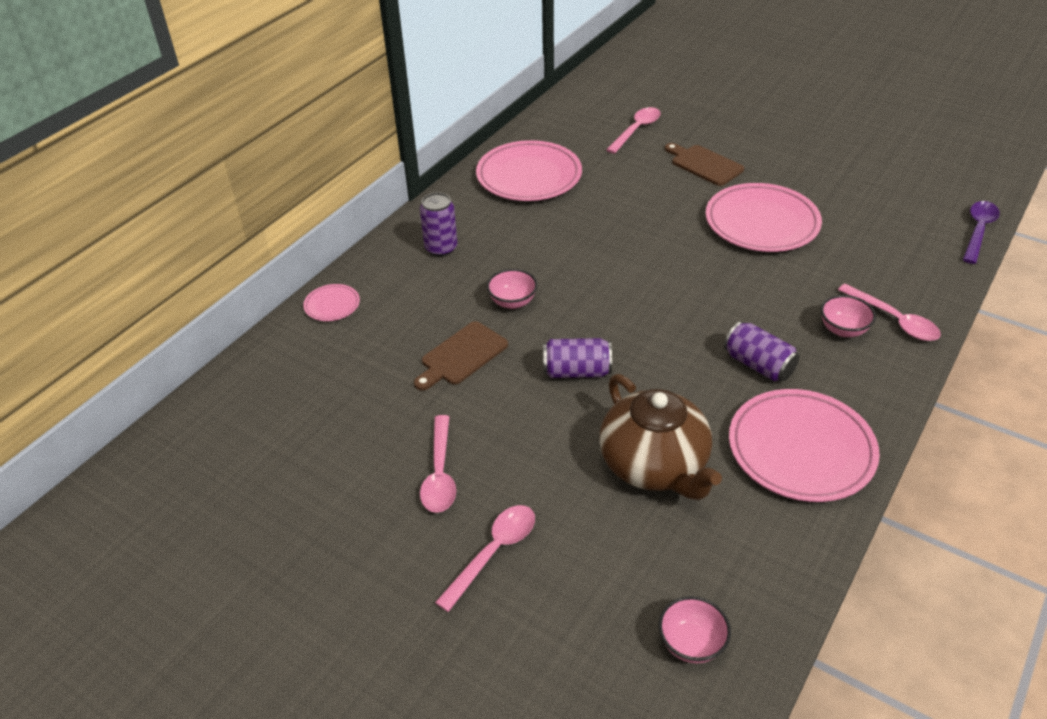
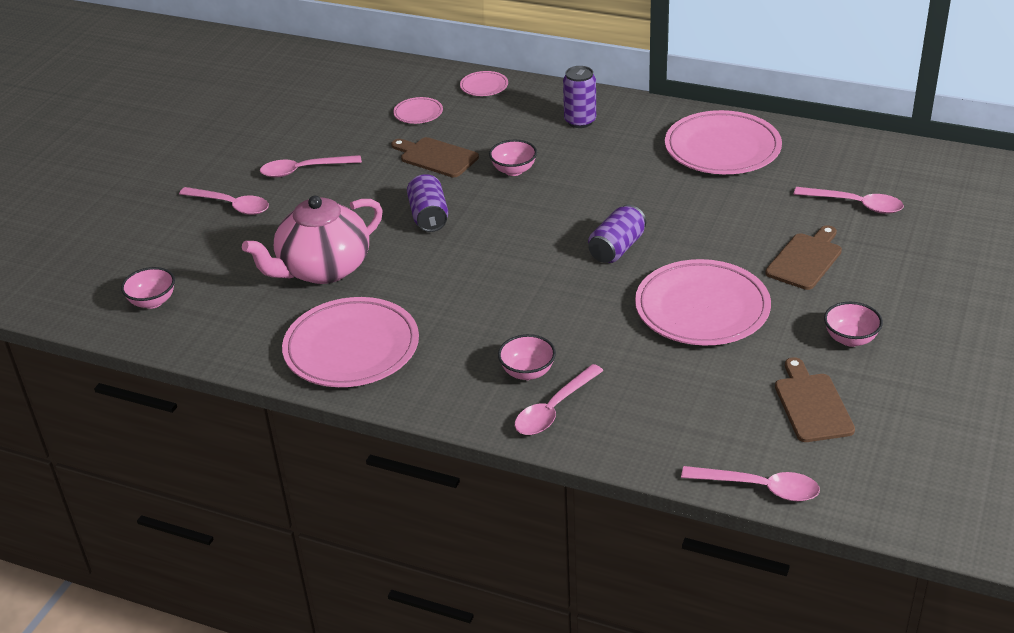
camera: 80 degrees right, 5 degrees down
brown teapot [599,374,722,500] -> pink teapot [242,196,383,284]
purple can [724,322,800,382] -> purple can moved to [588,205,646,263]
purple spoon [963,201,1000,264] -> pink spoon [681,466,820,501]
none -> pink plate [393,97,443,124]
none -> brown cutting board [775,357,855,442]
none -> pink bowl [824,302,883,347]

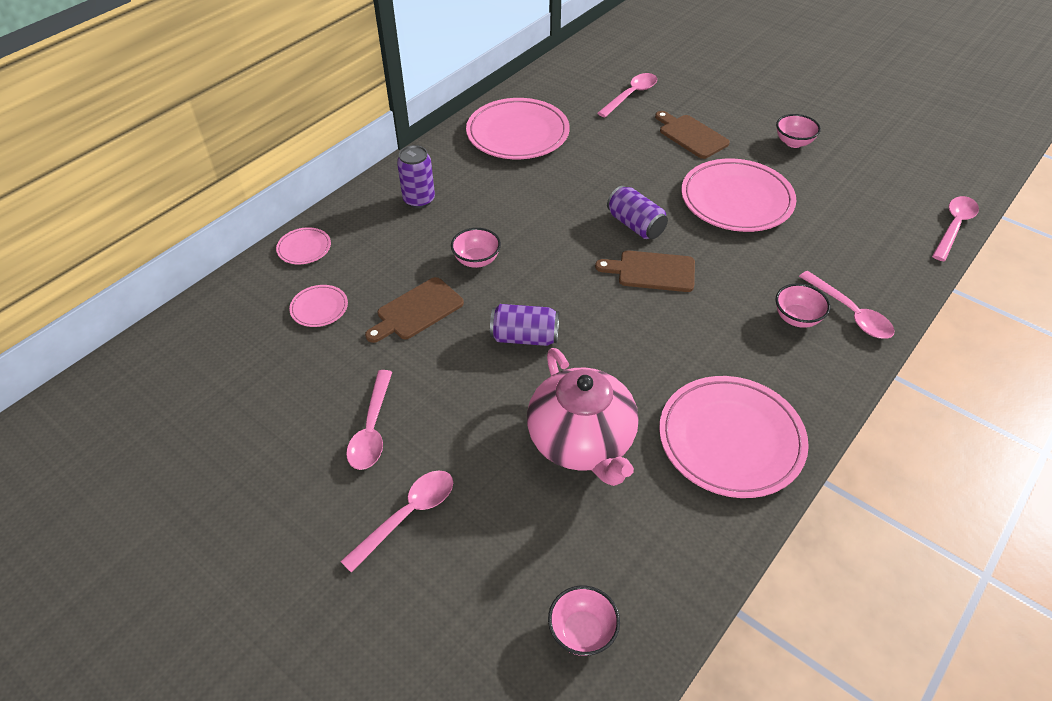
camera: 75 degrees left, 10 degrees up
brown cutting board [775,357,855,442] -> brown cutting board moved to [595,251,695,292]

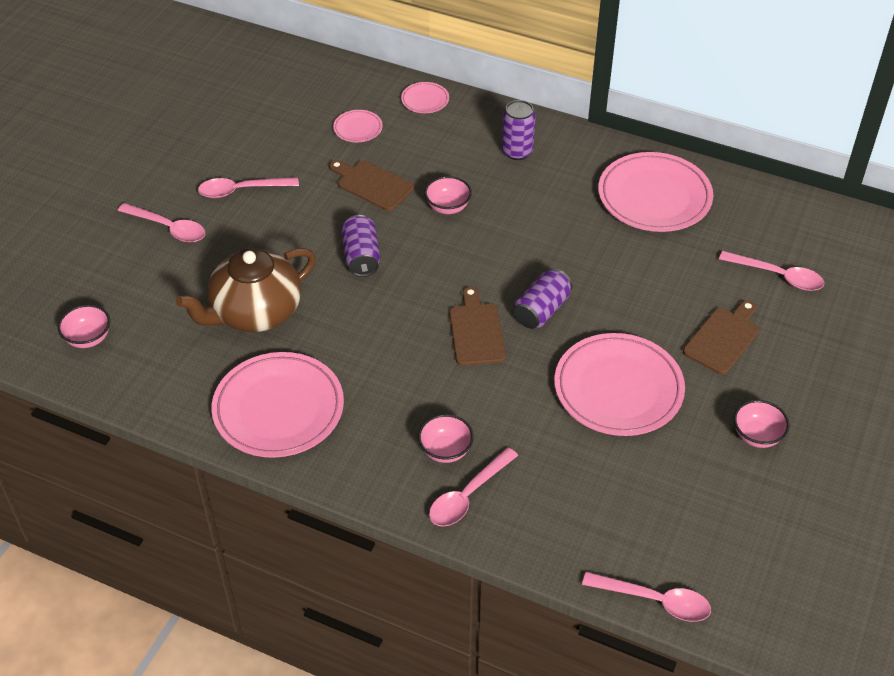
camera: 75 degrees right, 0 degrees up
pink teapot [527,348,639,486] -> brown teapot [176,248,316,332]

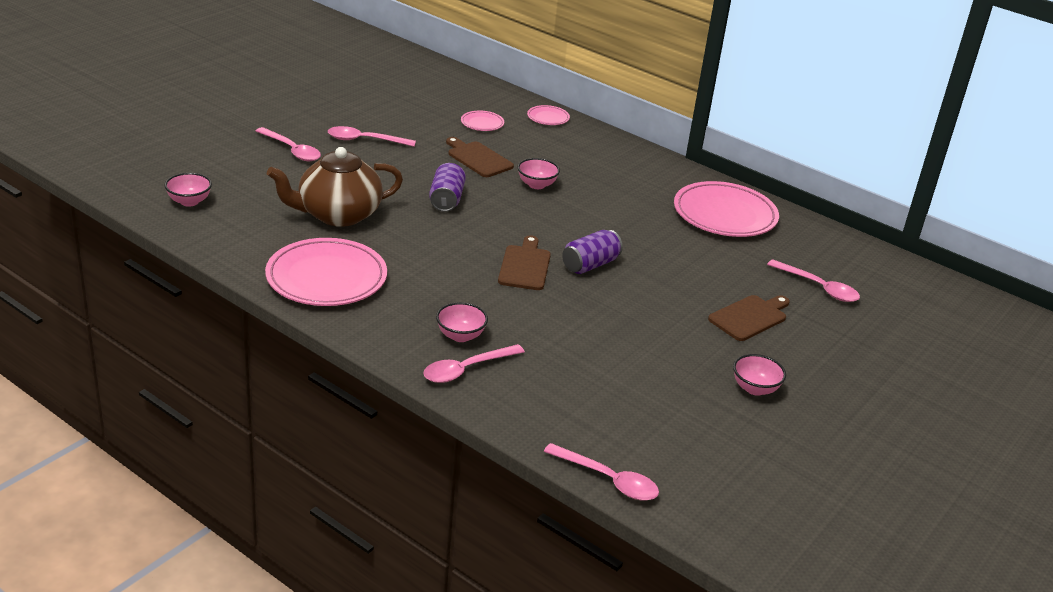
camera: 10 degrees right, 15 degrees down
purple can [502,100,536,160] -> none
pink plate [554,333,685,436] -> none

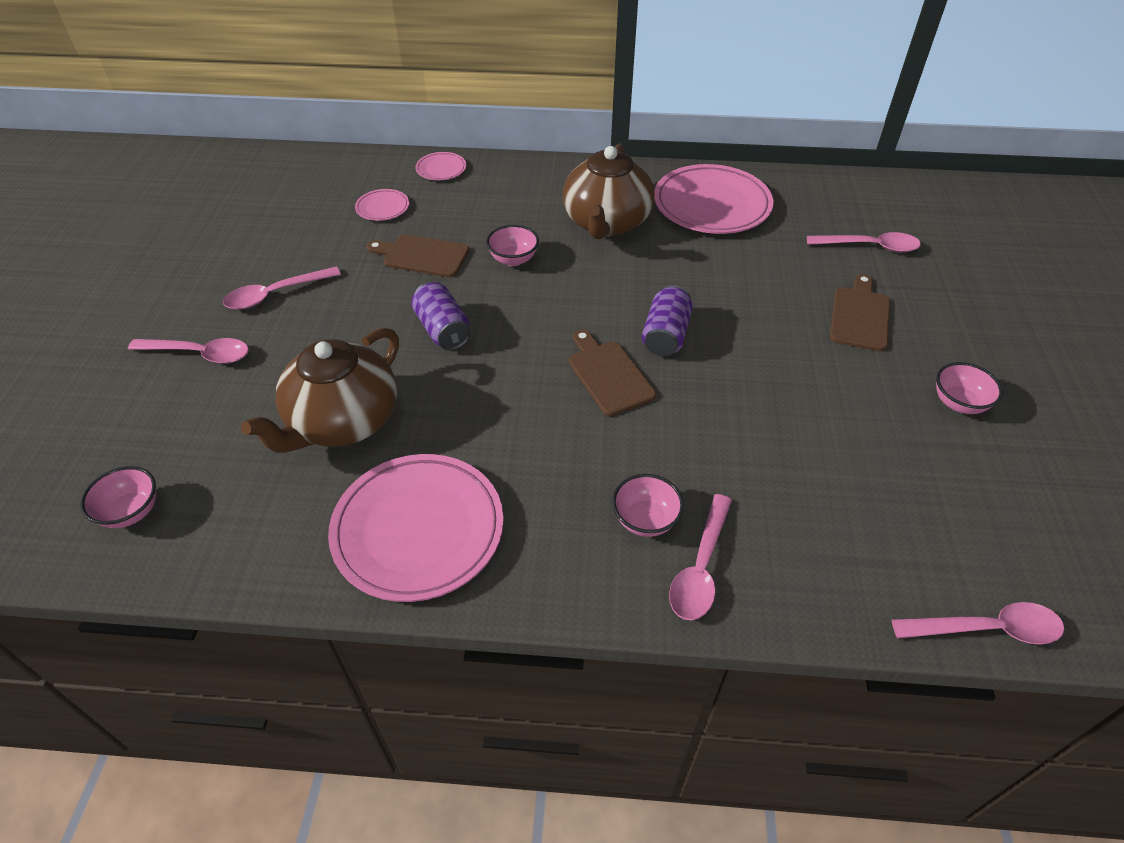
camera: 30 degrees left, 15 degrees up
none -> brown teapot [563,144,655,239]

